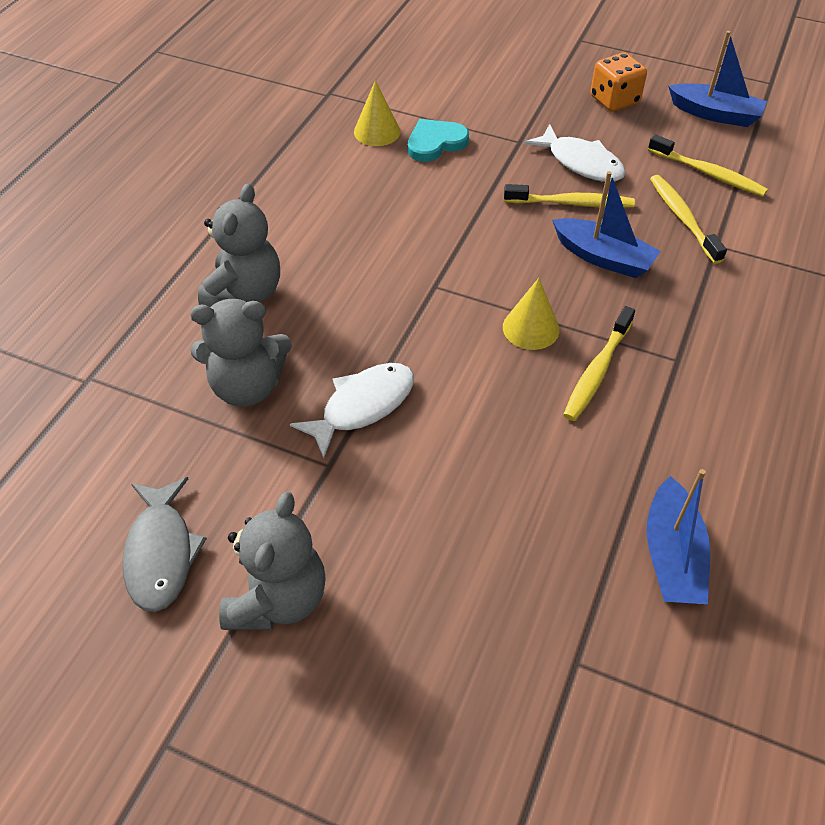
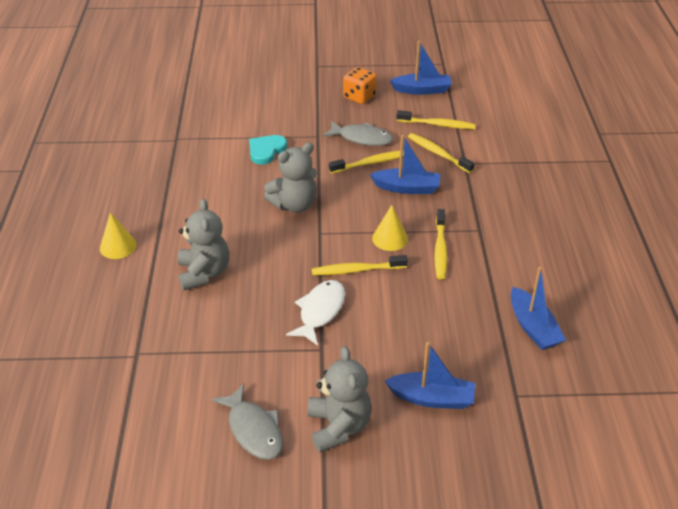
camera: 25 degrees left, 10 degrees down
grey teddy bear [190,299,292,406] -> grey teddy bear moved to [264,143,317,213]
yellow cone [354,80,401,146] -> yellow cone moved to [100,212,137,259]
white fish [524,124,626,182] -> grey fish [323,121,393,146]
none -> yellow toothbrush [312,255,408,275]
none -> blue boat [385,342,475,409]

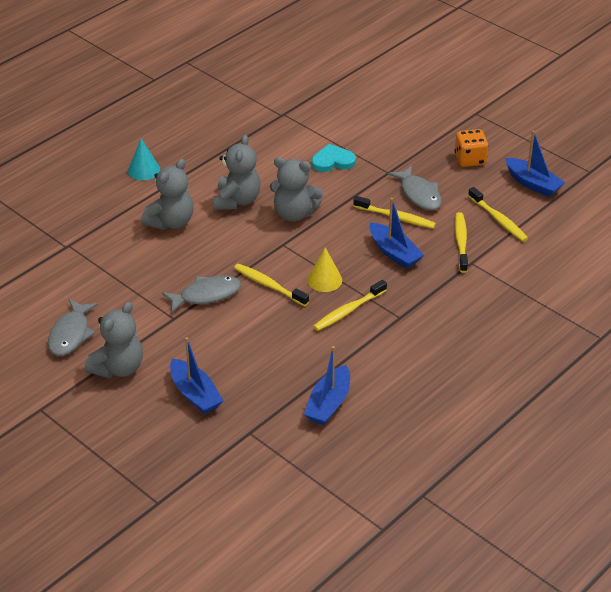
camera: 45 degrees right, 0 degrees up
yellow cone [100,212,137,259] -> turquoise cone [128,139,160,180]
white fish [286,280,345,346] -> grey fish [162,275,241,313]
none -> grey teddy bear [213,135,261,210]

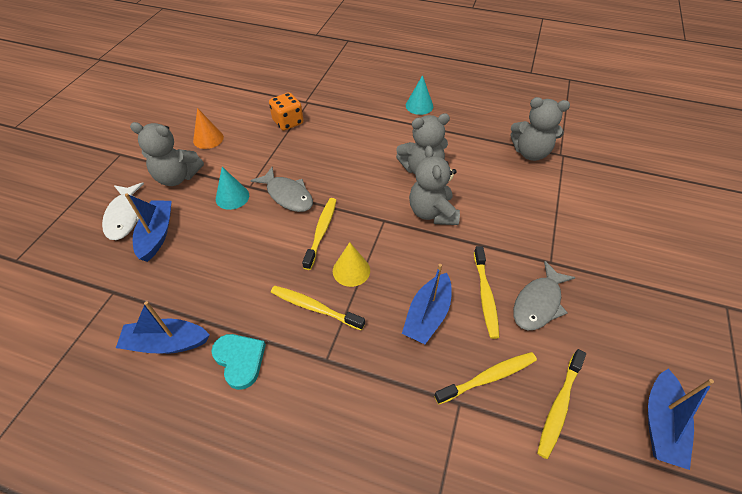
camera: 65 degrees right, 10 degrees up
grey fish [48,299,98,356] -> orange cone [193,108,224,149]
grey teddy bear [141,159,194,230] -> grey teddy bear moved to [510,97,570,161]
blue boat [170,337,224,414] -> blue boat turned 150 degrees clockwise [125,193,172,262]
turquoise heart [312,144,356,172] -> turquoise heart moved to [211,334,266,390]
orange dice [455,129,488,167] -> orange dice moved to [269,92,303,131]
none -> white fish [102,182,144,240]
none -> turquoise cone [216,167,249,210]

